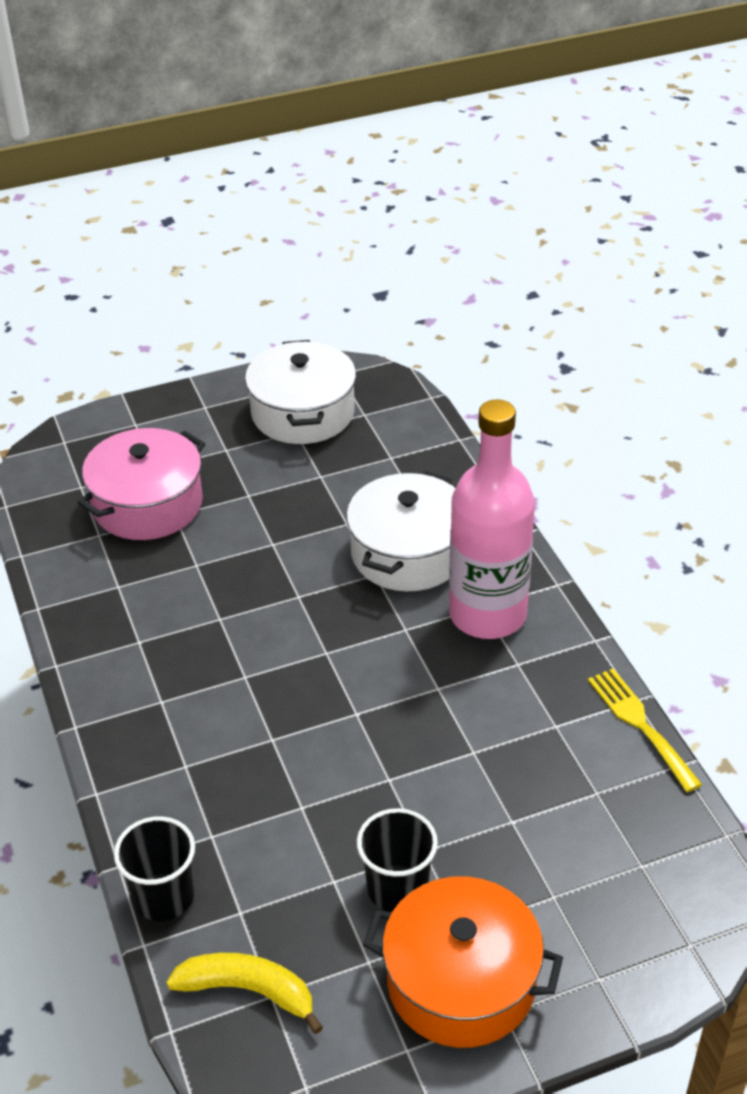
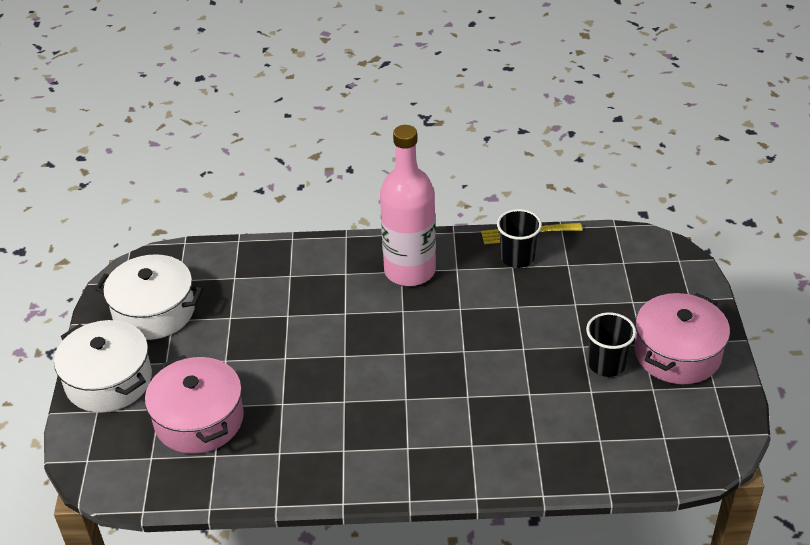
camera: 70 degrees left, 0 degrees up
black cup [114,816,195,921] -> black cup moved to [497,209,542,268]
yellow banana [166,953,323,1034] -> none
white pot [346,471,455,592] -> white pot moved to [54,320,152,413]
orange pot [363,876,563,1048] -> pink pot [634,293,730,384]

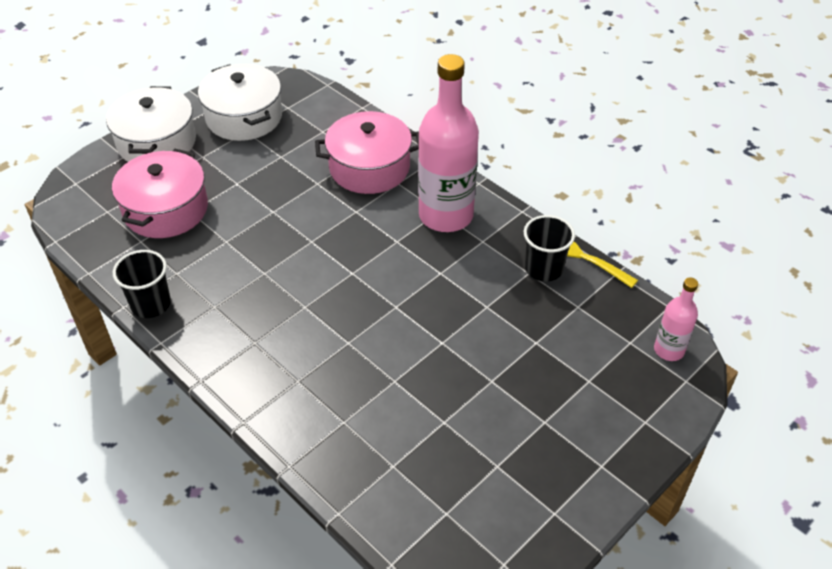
camera: 45 degrees right, 5 degrees up
black cup [586,312,636,377] -> black cup moved to [113,250,171,318]
pink pot [634,293,730,384] -> pink pot moved to [315,111,419,194]
none -> pink bottle [654,277,698,361]

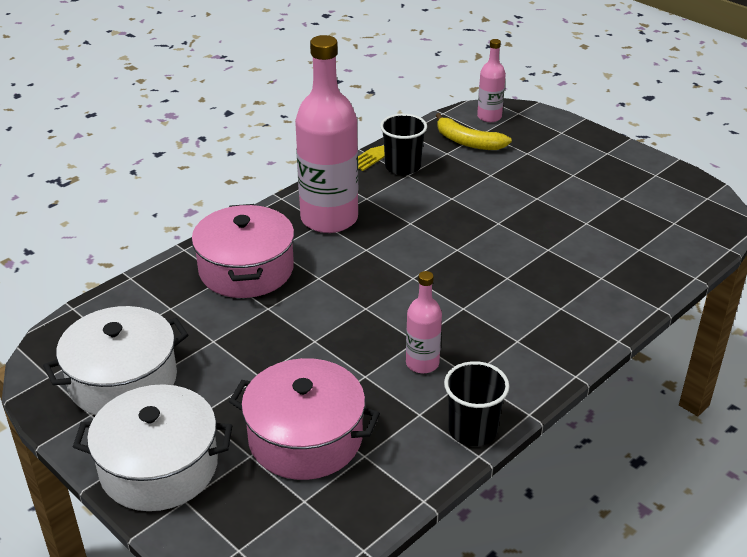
camera: 90 degrees left, 10 degrees down
none -> pink bottle [406,271,442,373]
none -> yellow banana [436,113,512,150]

